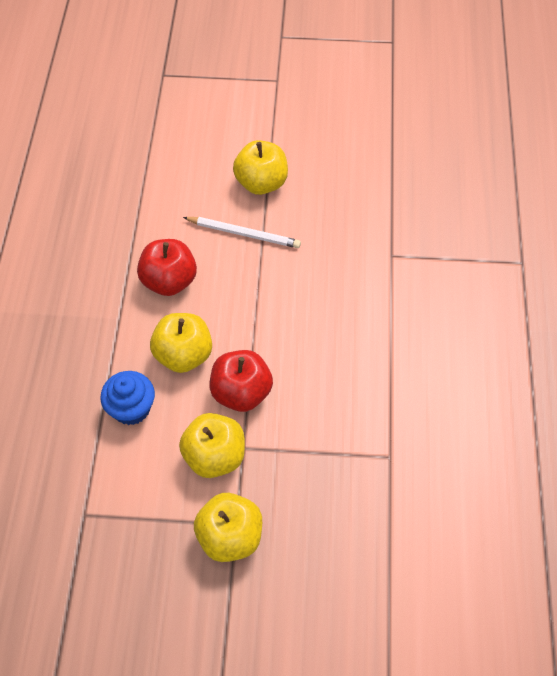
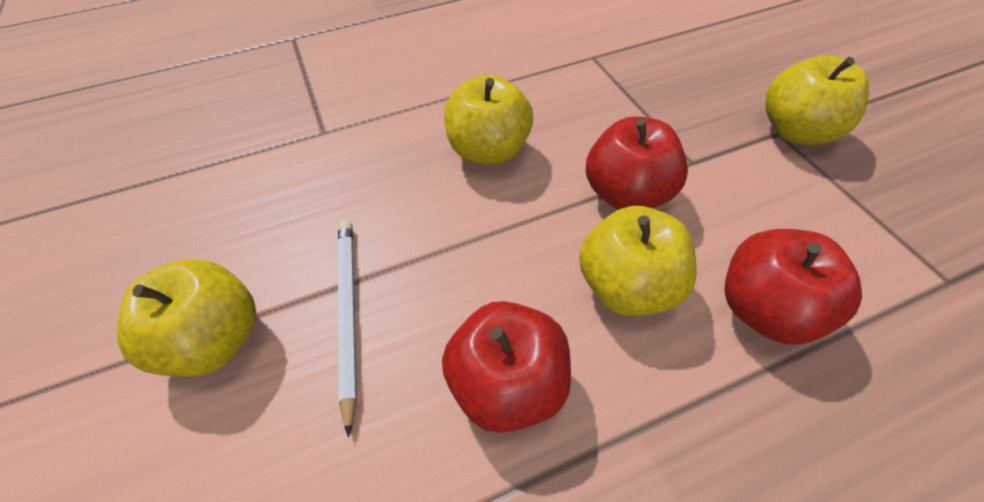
camera: 115 degrees left, 5 degrees down
blue cupcake [100,371,155,425] -> red apple [724,229,862,345]
yellow apple [179,413,245,478] -> yellow apple moved to [444,75,533,165]

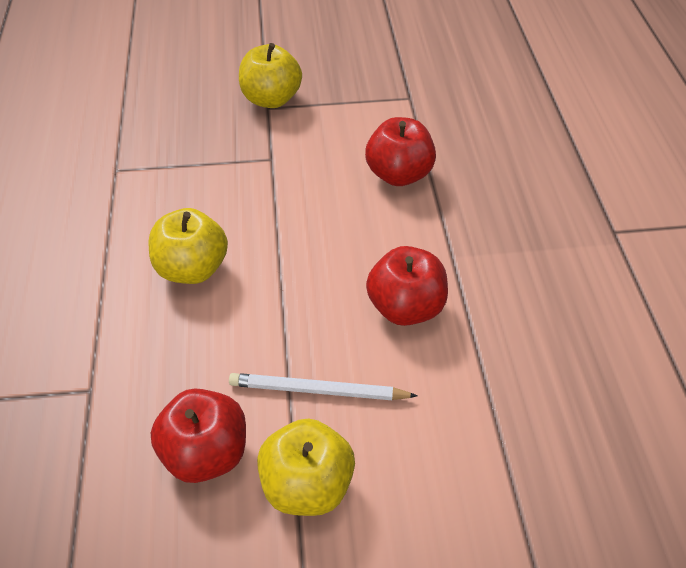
camera: 75 degrees left, 5 degrees down
yellow apple [579,206,697,316] -> none
red apple [586,116,688,210] -> red apple moved to [151,388,246,483]

